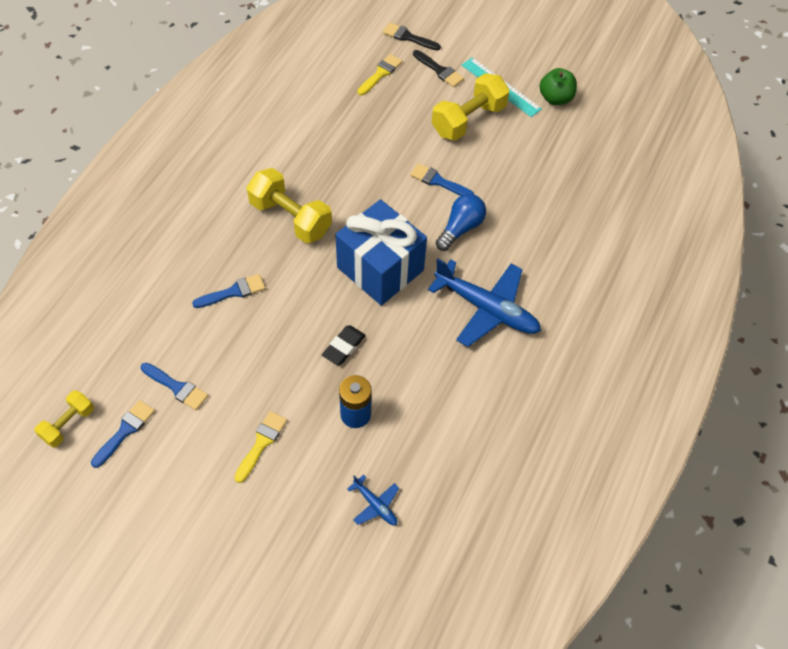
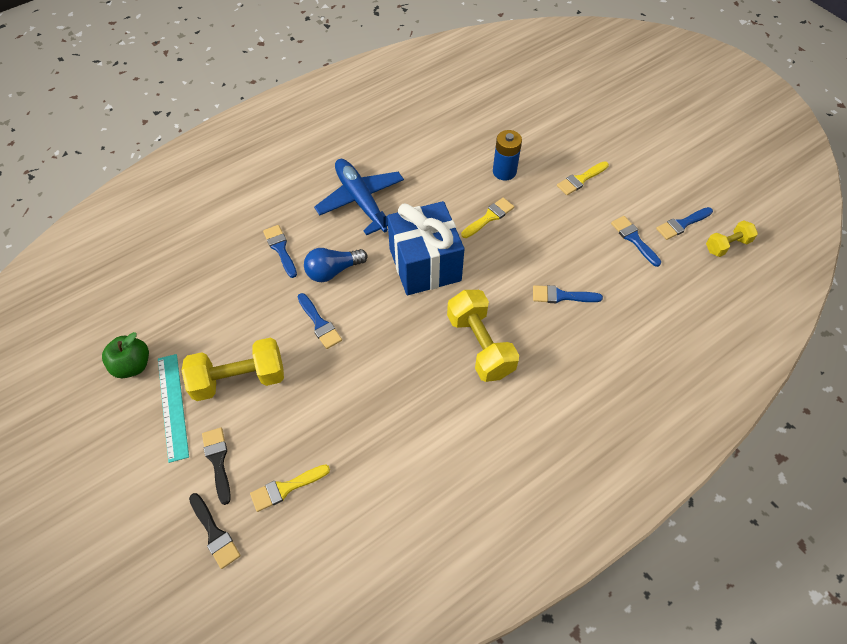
camera: 150 degrees left, 0 degrees up
black eraser [322,325,366,365] -> yellow brush [461,198,514,238]
blue plane [347,475,399,525] -> none
none -> blue brush [263,225,297,278]

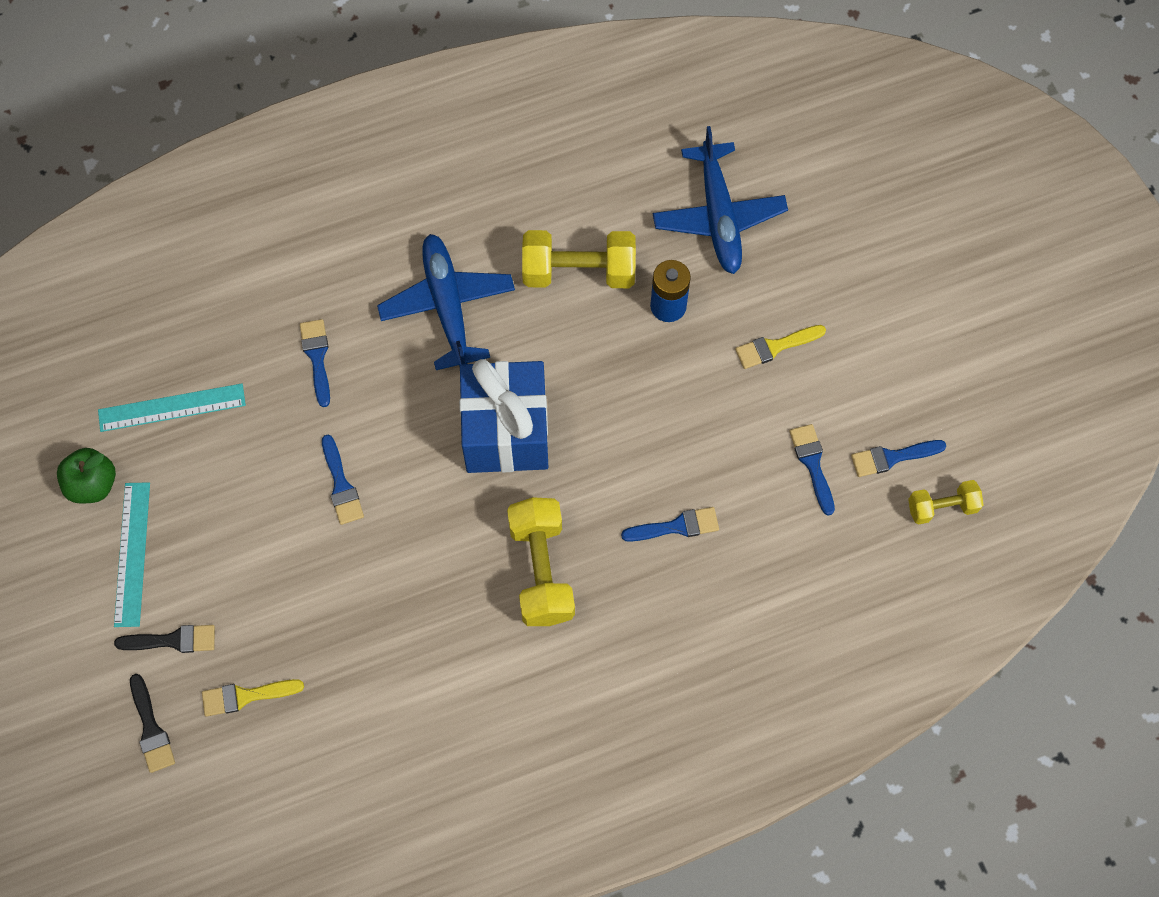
camera: 15 degrees right, 10 degrees up
yellow dumbbell [181,338,284,401] -> yellow dumbbell moved to [522,230,636,288]
black brush [202,428,231,505] -> black brush turned 90 degrees clockwise [114,625,215,653]
blue light bulb [304,248,367,282] -> none
yellow brush [461,198,514,238] -> none
blue brush [533,285,603,303] -> blue brush turned 150 degrees clockwise [621,507,719,542]
none -> turquoise ruler [98,384,246,432]
none -> blue plane [653,126,788,274]

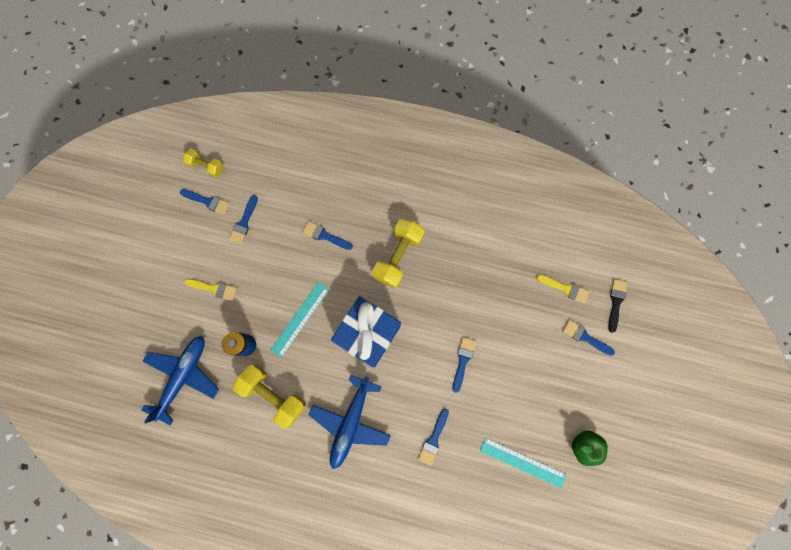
camera: 145 degrees left, 10 degrees up
turquoise ruler [114,482,150,627] -> turquoise ruler moved to [270,282,330,358]
black brush [114,625,215,653] -> blue brush [563,320,615,356]

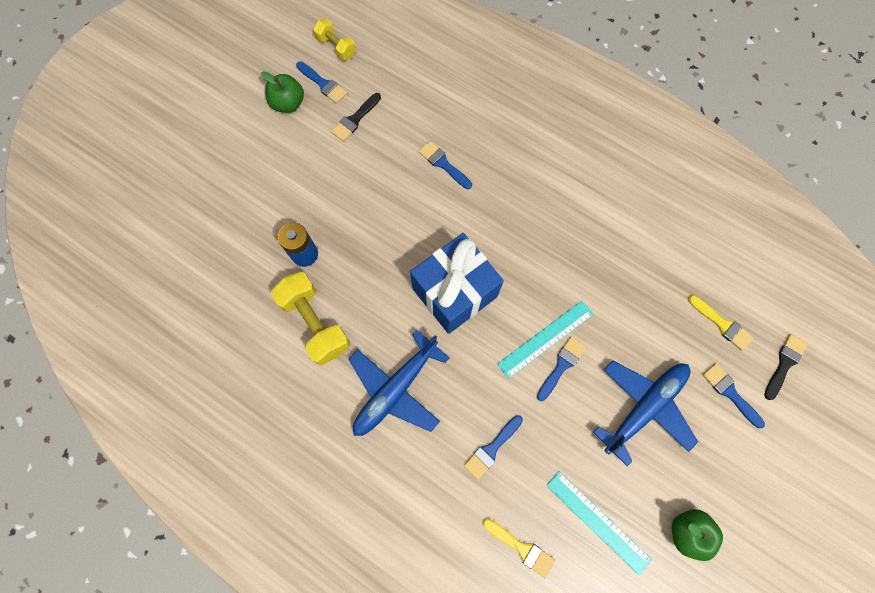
camera: 20 degrees right, 5 degrees down
blue plane [141,336,219,425] -> blue plane moved to [593,360,698,466]
yellow brush [184,279,237,301] -> yellow brush moved to [483,518,556,578]
blue brush [229,195,258,244] -> black brush [331,93,381,141]
turquoise ruler [270,282,330,358] -> turquoise ruler moved to [497,301,594,379]
yellow dumbbell [372,218,425,289] -> none
none -> green apple [261,71,304,113]

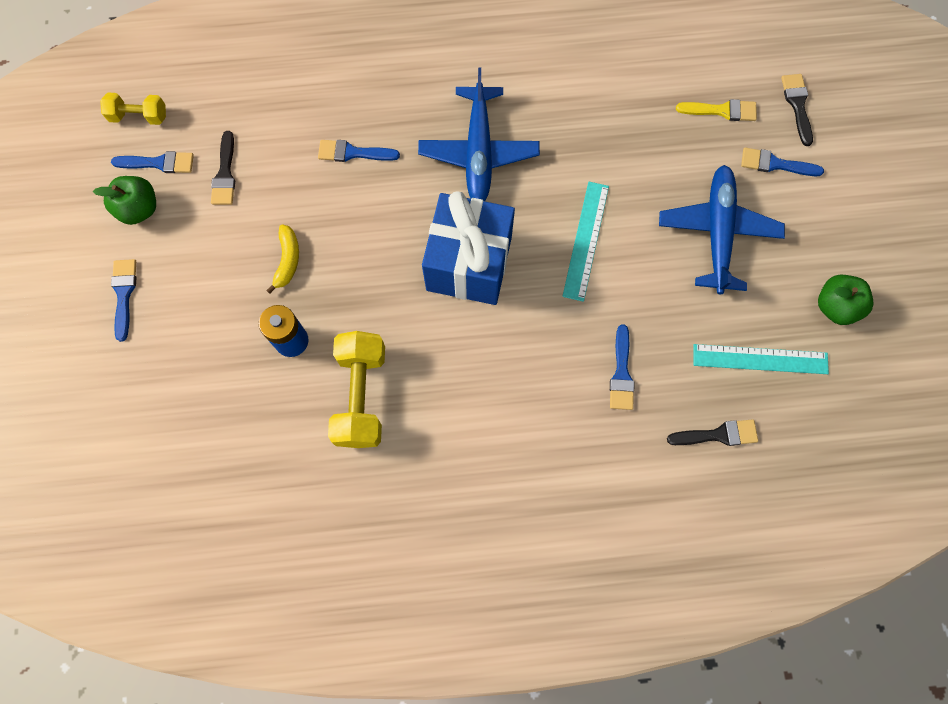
camera: 40 degrees left, 0 degrees up
yellow dumbbell [271,272,350,365] -> yellow dumbbell turned 75 degrees clockwise [328,331,385,448]
blue plane [349,330,450,436] -> blue plane moved to [418,68,540,201]
yellow brush [483,518,556,578] -> black brush [667,419,758,446]
blue brush [537,336,586,401] -> blue brush moved to [111,259,136,342]
none -> yellow banana [266,224,299,294]

